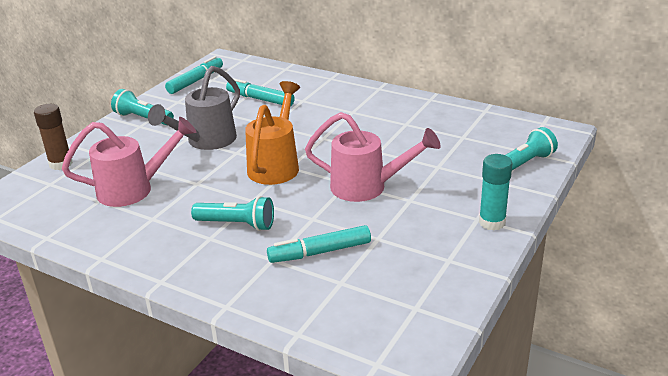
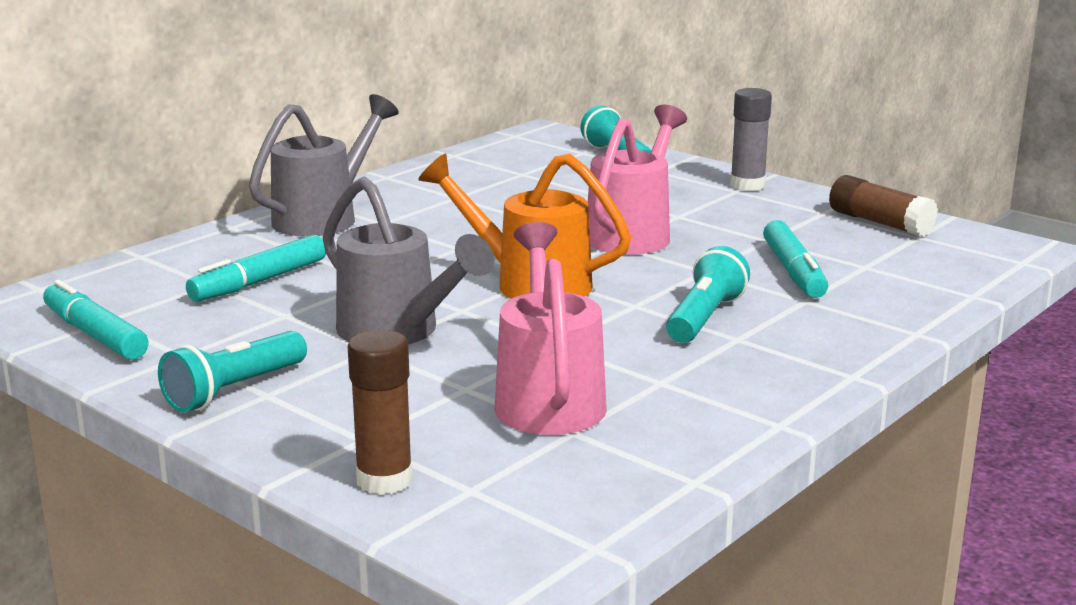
camera: 80 degrees left, 10 degrees down
turquoise glue stick [479,154,512,230] -> grey glue stick [730,88,772,191]
none -> grey watering can [249,94,399,236]
none -> brown glue stick [829,175,938,237]

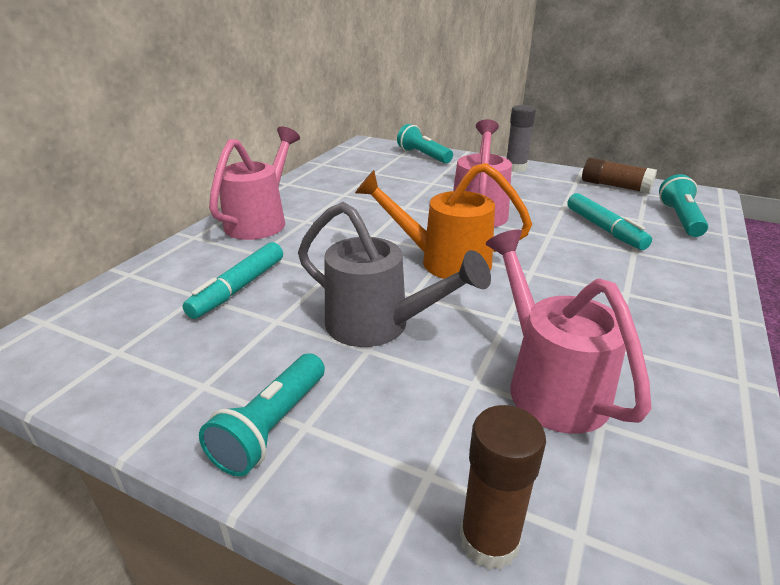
camera: 15 degrees left, 10 degrees up
turquoise marker [43,280,148,360] -> none
grey watering can [249,94,399,236] -> pink watering can [209,127,300,240]
turquoise flashlight [666,246,750,343] -> turquoise flashlight moved to [659,174,708,237]

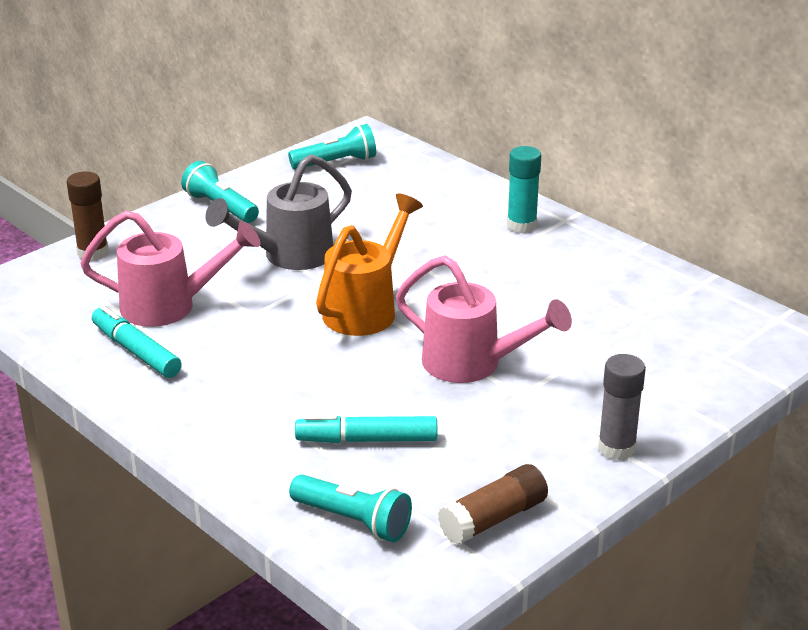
camera: 110 degrees right, 0 degrees up
turquoise marker [182,242,283,319] -> turquoise marker moved to [92,306,182,378]
pink watering can [209,127,300,240] -> turquoise glue stick [507,146,541,233]
turquoise flashlight [397,124,453,163] -> turquoise flashlight moved to [288,124,376,170]

